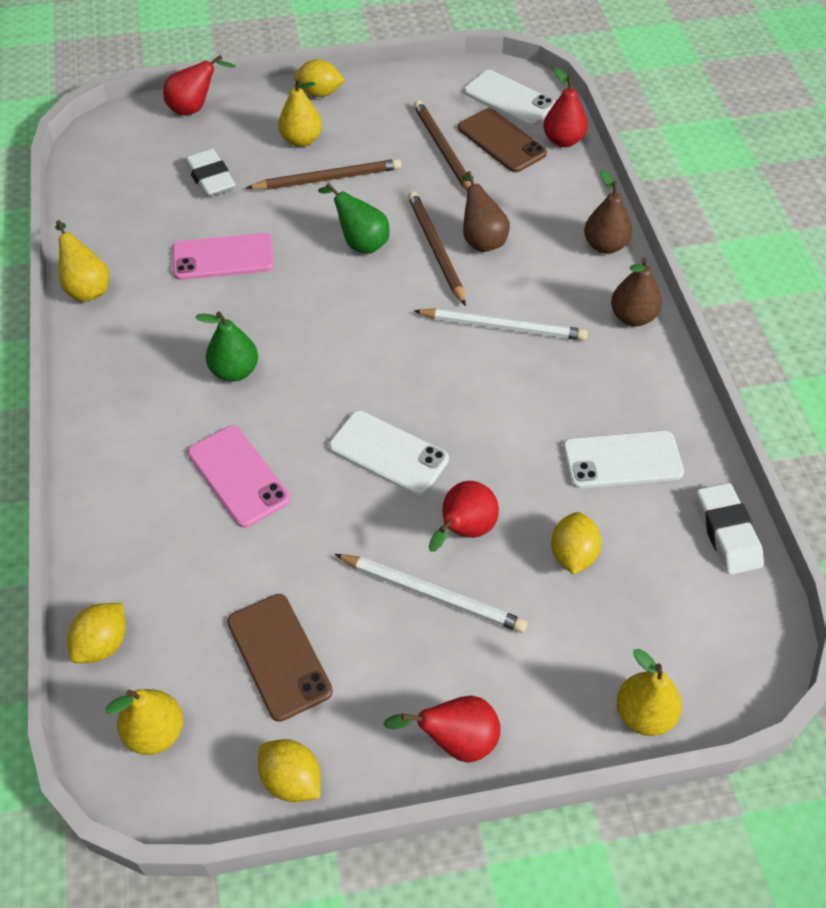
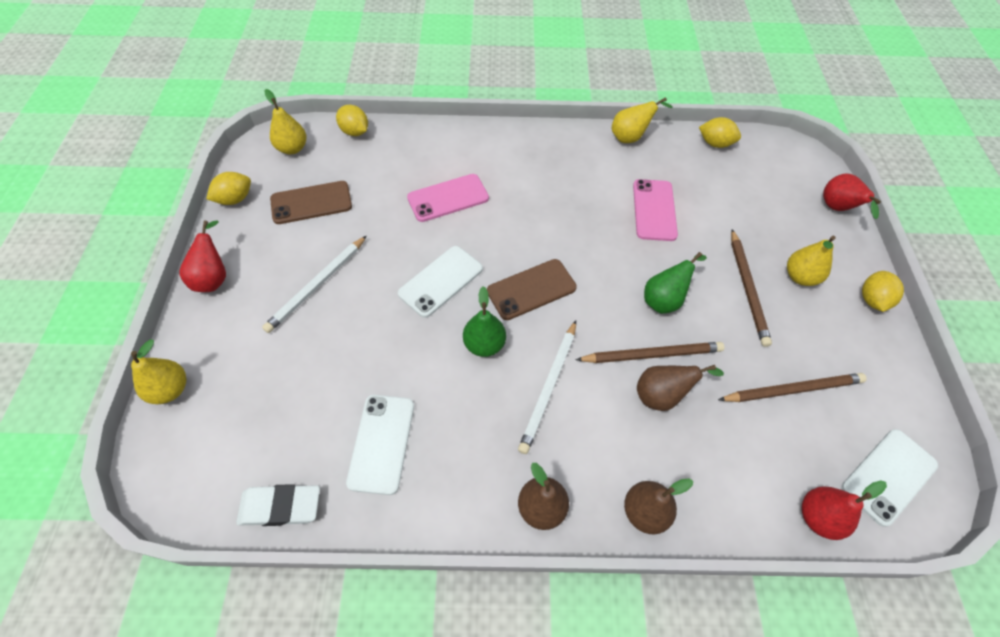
camera: 100 degrees right, 5 degrees up
white eraser [184,148,236,197] -> none
green pear [195,311,258,382] -> green pear moved to [463,286,506,357]
red pear [429,481,499,552] -> none
brown phone [458,108,547,172] -> brown phone moved to [487,259,577,320]
yellow lemon [551,512,601,575] -> yellow lemon moved to [699,117,741,148]

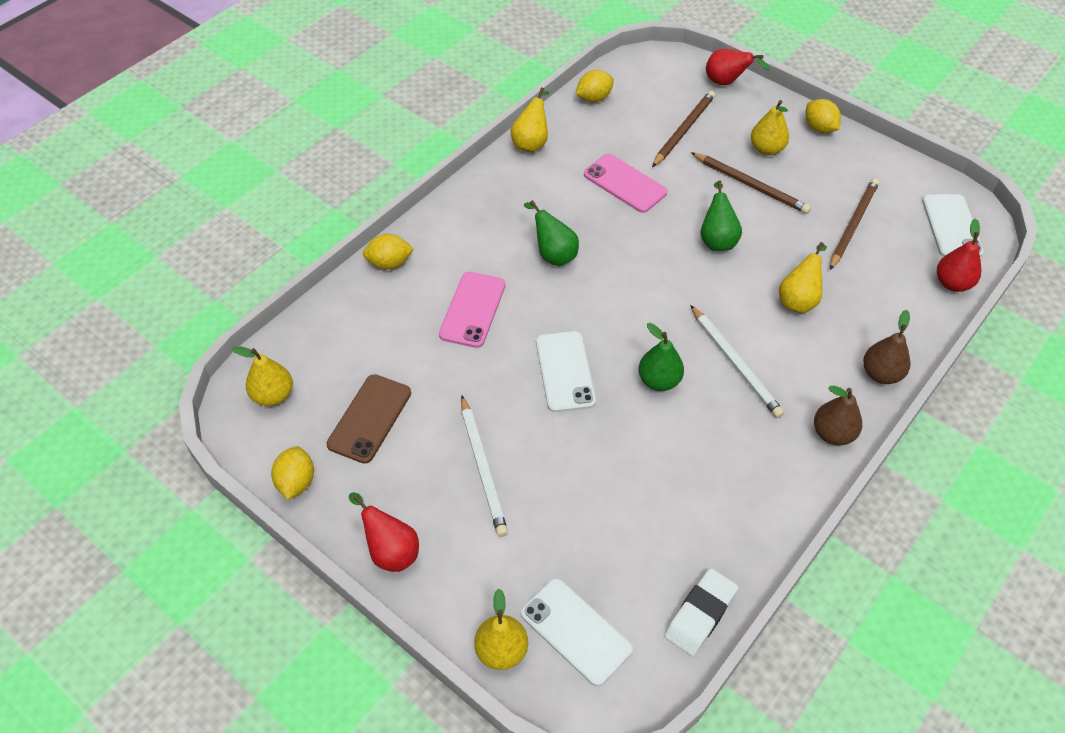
camera: 50 degrees left, 5 degrees down
yellow lemon [336,105,368,136] -> yellow lemon moved to [363,234,414,269]
white phone [346,395,414,495] -> white phone moved to [521,578,633,686]
brown phone [487,259,577,320] -> none
brown pencil [576,342,724,363] -> brown pencil moved to [652,91,715,167]
brown pear [637,365,724,411] -> yellow pear [779,242,827,313]
none -> green pear [524,200,579,266]

